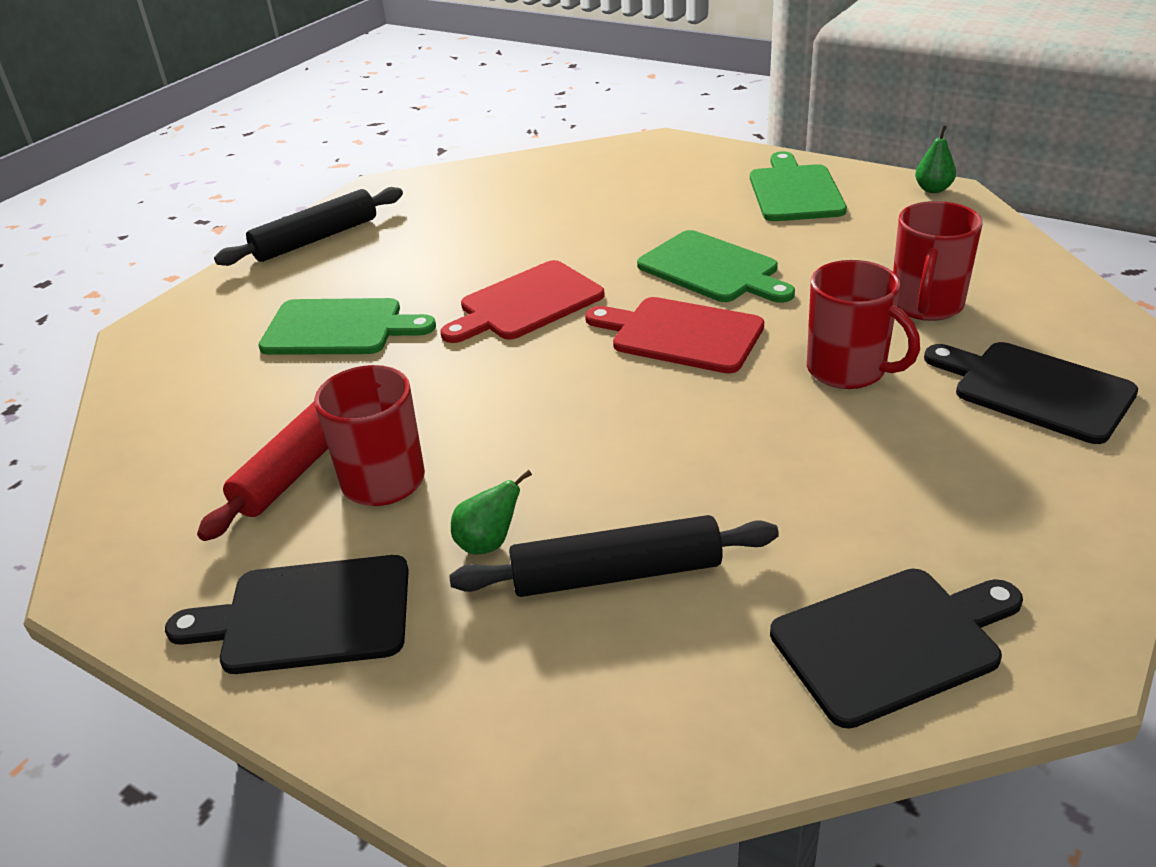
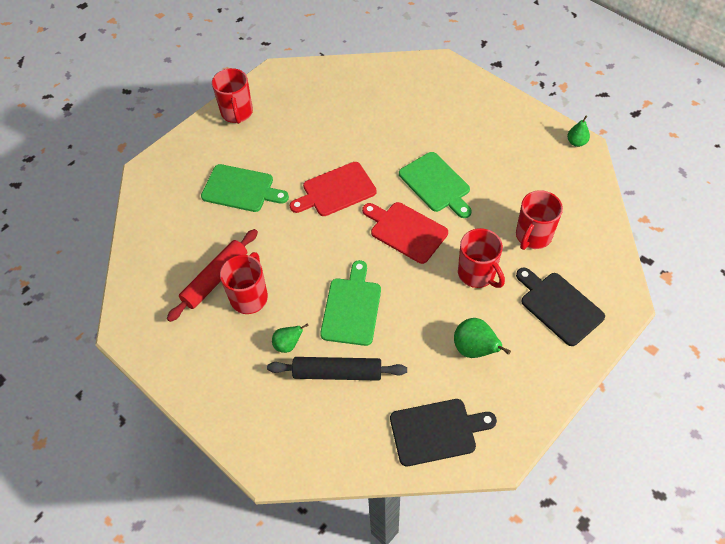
camera: 10 degrees right, 20 degrees up
black cutting board [165,555,409,674] -> none
black rolling pin [214,187,403,266] -> red mug [212,68,253,124]
green cutting board [750,152,847,221] -> green cutting board moved to [320,260,381,346]
none -> green pear [454,318,511,358]

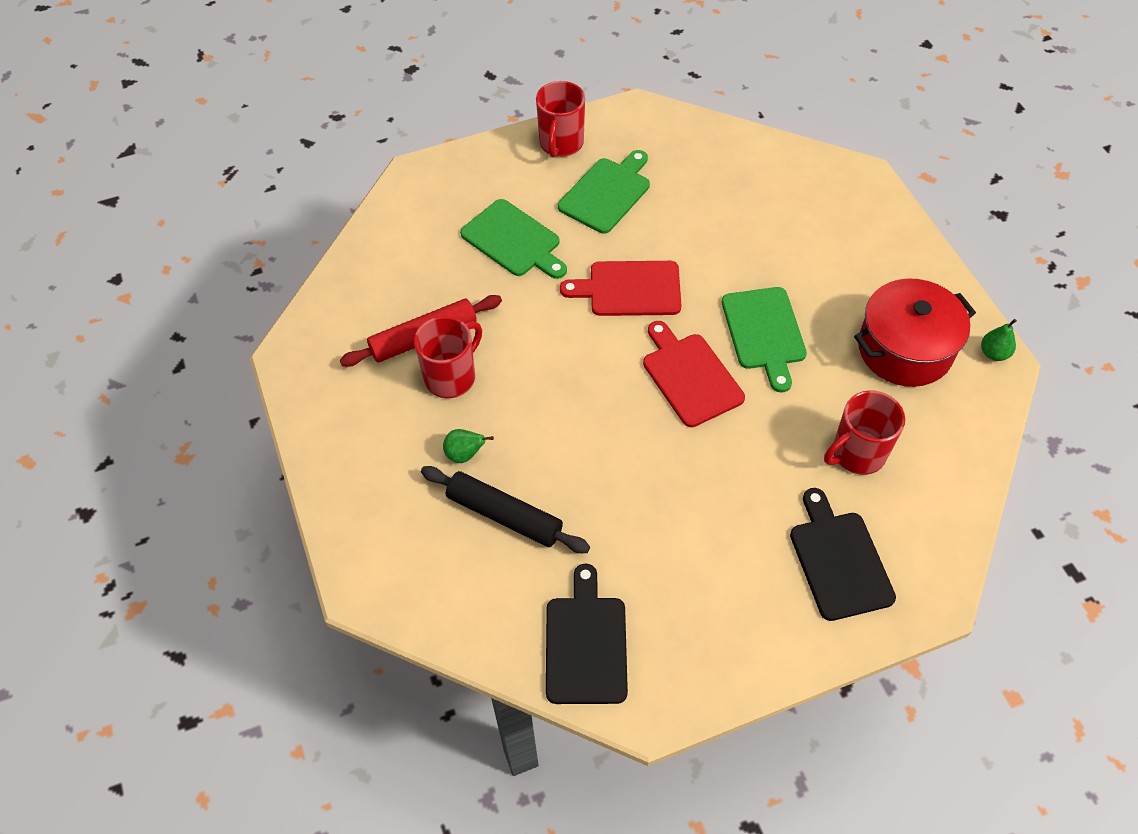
camera: 25 degrees right, 0 degrees up
green cutting board [320,260,381,346] -> green cutting board moved to [558,150,650,234]
black cutting board [390,399,497,466] -> black cutting board turned 105 degrees counterclockwise [546,564,628,704]
green pear [454,318,511,358] -> none
red mug [458,228,505,288] -> none
none -> red pot [854,279,976,387]

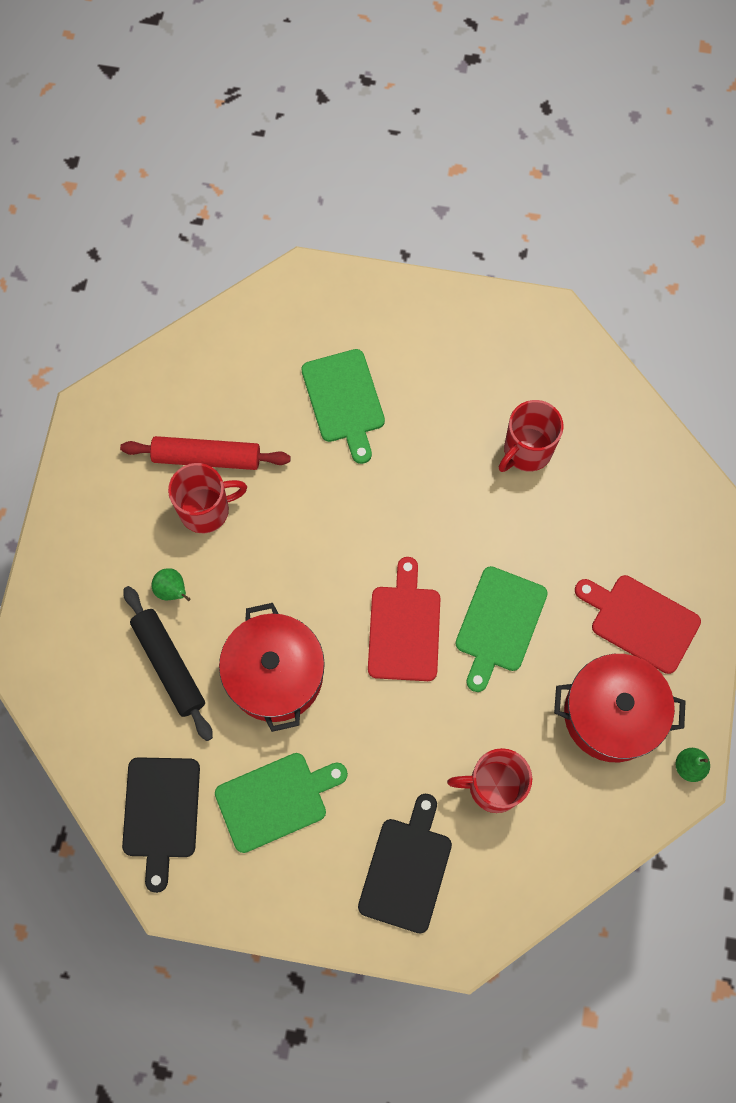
camera: 30 degrees right, 15 degrees up
red mug [536,81,585,157] -> red mug moved to [498,400,564,472]
black cutting board [546,564,628,704] -> black cutting board turned 150 degrees clockwise [122,757,200,893]
green cutting board [558,150,650,234] -> green cutting board moved to [215,753,348,853]
red cutting board [560,261,681,316] -> red cutting board moved to [575,575,701,674]
none -> red pot [219,603,325,732]

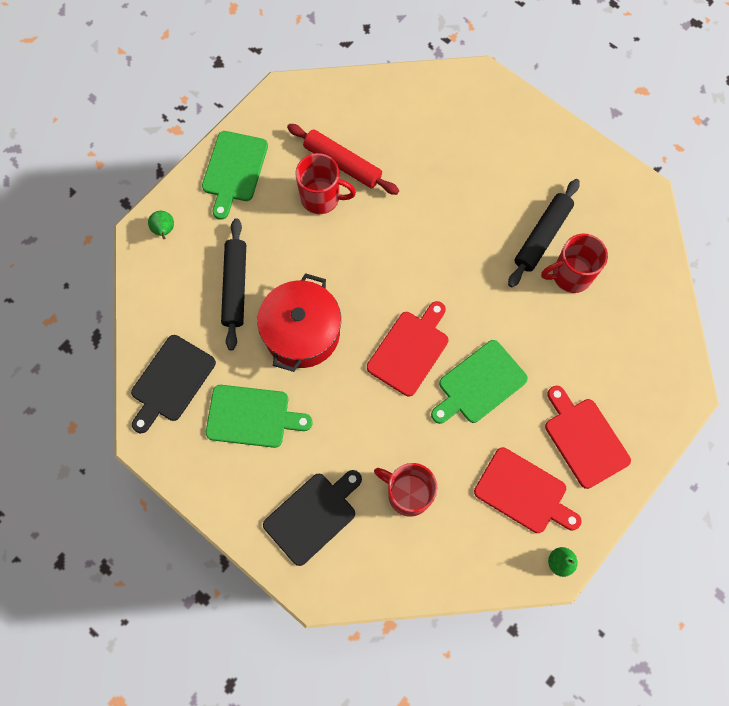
camera: 30 degrees right, 0 degrees up
green pear [151,568,191,601] -> green pear moved to [148,211,174,239]
green cutting board [301,349,385,464] -> green cutting board moved to [202,131,268,220]
red pot [554,654,686,762] -> red cutting board [474,447,582,533]
none -> black rolling pin [508,179,580,287]

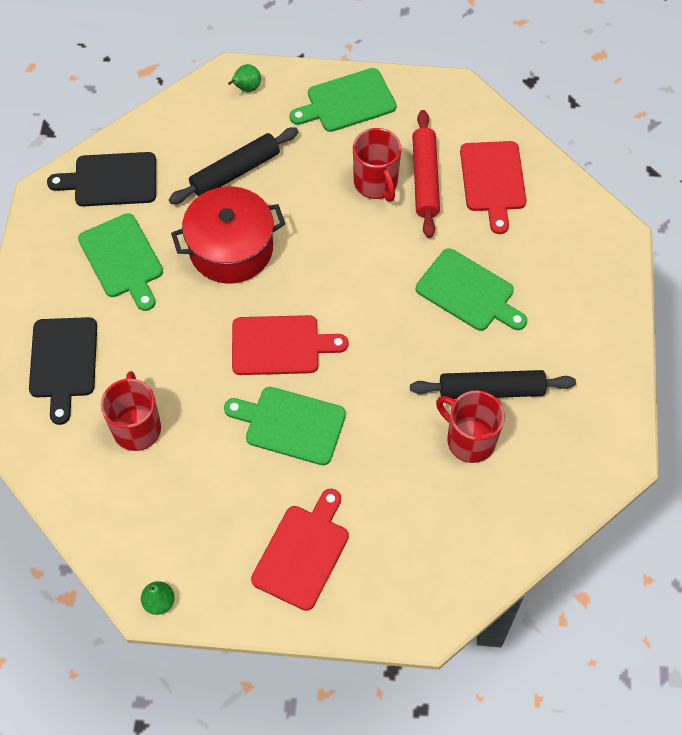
camera: 55 degrees right, 10 degrees down
black cutting board [263,470,362,566] -> black cutting board turned 75 degrees clockwise [29,317,97,425]
red cutting board [474,447,582,533] -> red cutting board moved to [460,141,526,234]
none -> green cutting board [416,248,527,331]

